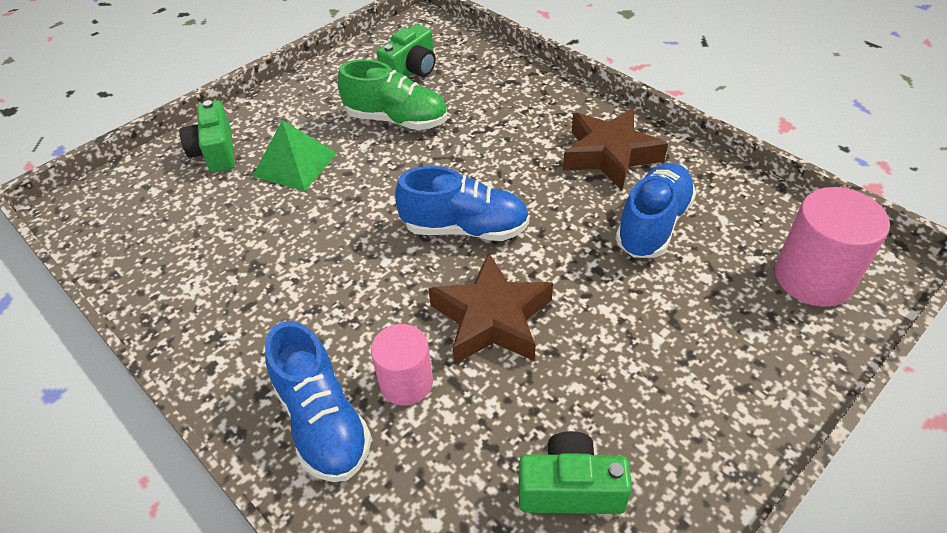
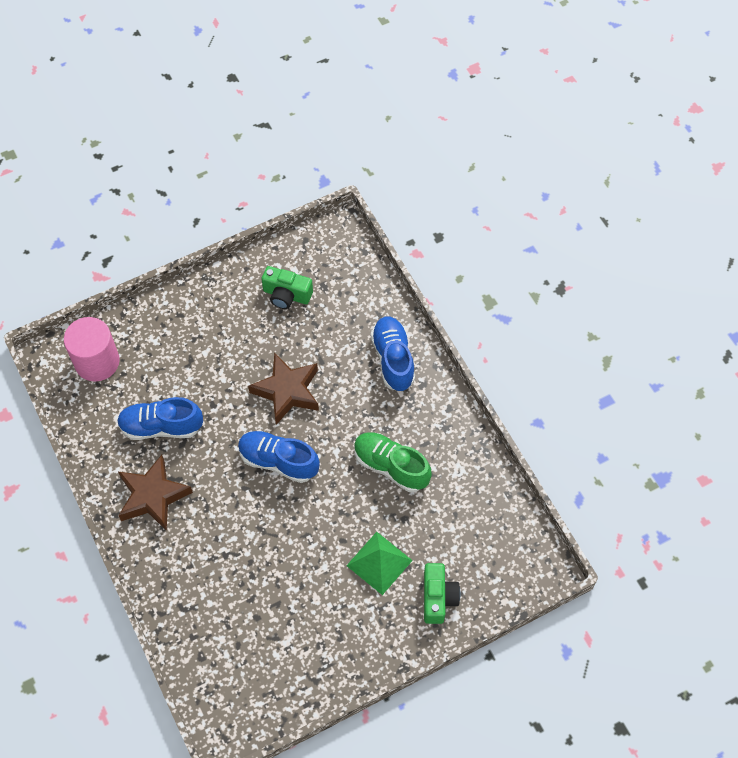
camera: 165 degrees left, 15 degrees up
green shoe [337,59,447,130] -> green shoe moved to [354,432,432,492]
pink cylinder [371,324,433,405] -> none
green camera [377,24,436,77] -> none
blue shoe [615,163,696,258] -> blue shoe turned 45 degrees clockwise [117,397,203,440]

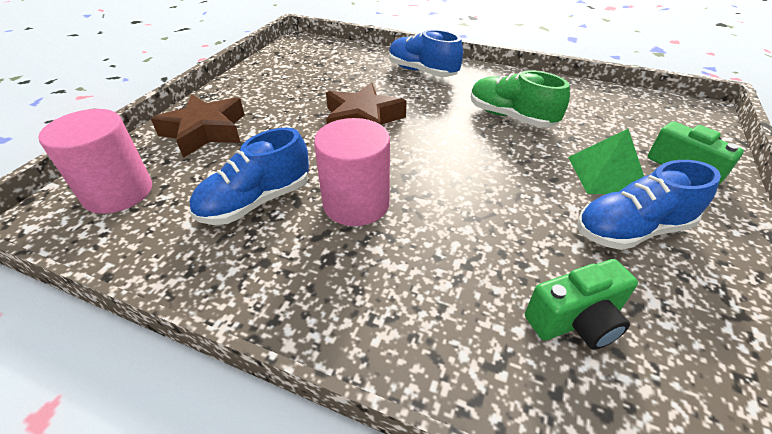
camera: 40 degrees left, 20 degrees down
brown star [118,455,193,531] -> brown star moved to [151,94,245,158]
blue shoe [238,431,320,483] -> blue shoe moved to [577,160,721,250]
green camera [262,266,313,309] -> green camera moved to [525,259,638,350]
green shoe [354,432,432,492] -> green shoe turned 45 degrees clockwise [471,70,570,128]
none -> pink cylinder [314,118,390,226]

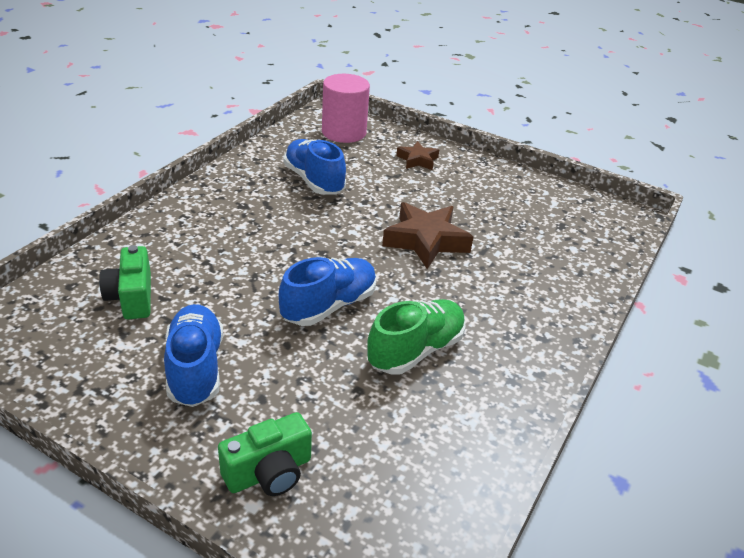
camera: 95 degrees right, 5 degrees down
brown star [151,94,245,158] -> brown star [396,141,439,170], size x0.57
pink cylinder [314,118,390,226] -> none
blue shoe [389,30,463,77] -> blue shoe moved to [279,257,376,326]
green pyramid [568,129,644,194] -> none

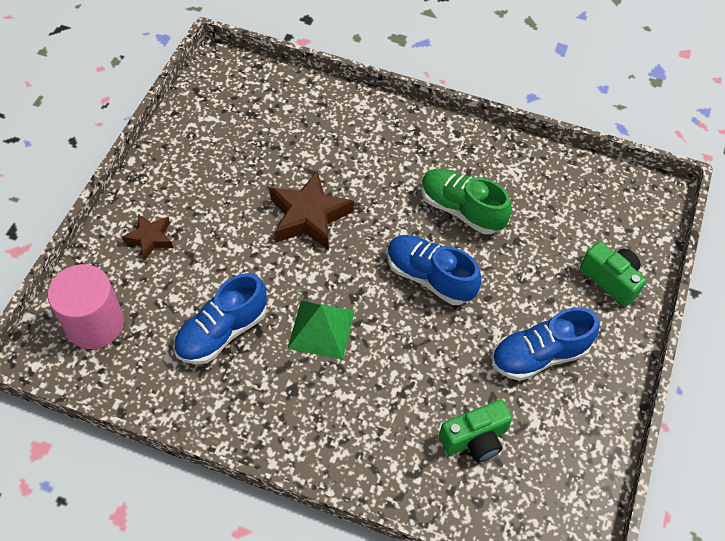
camera: 100 degrees left, 20 degrees up
none -> green pyramid [288,300,355,360]

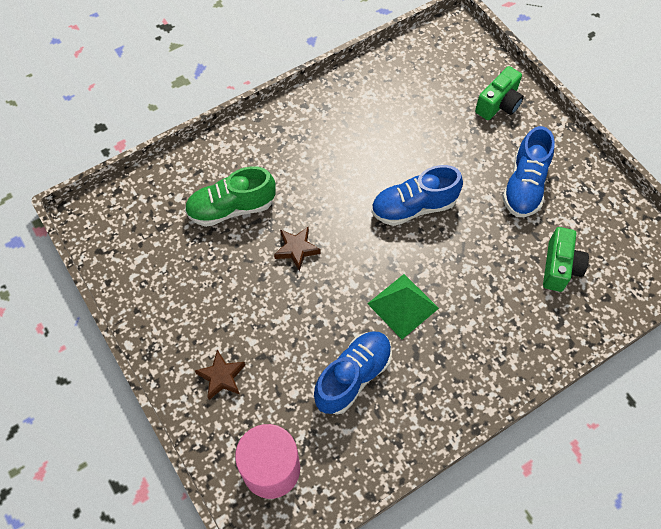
camera: 50 degrees left, 5 degrees up
blue shoe [173,273,267,364] -> blue shoe turned 135 degrees counterclockwise [314,332,392,415]
brown star [270,170,354,251] -> brown star [274,227,320,271], size x0.57
green shoe [421,168,512,234] -> green shoe moved to [185,166,276,227]
green camera [580,241,646,307] -> green camera turned 135 degrees clockwise [475,66,524,120]

